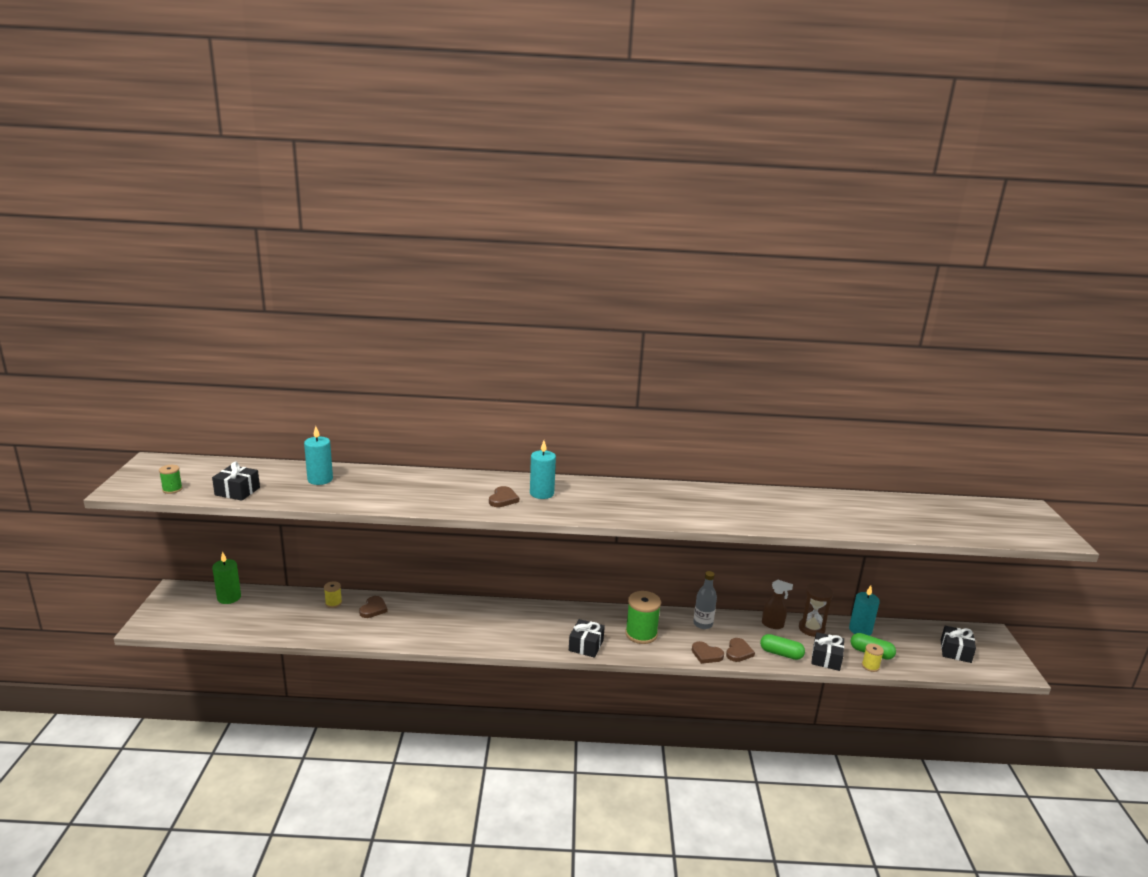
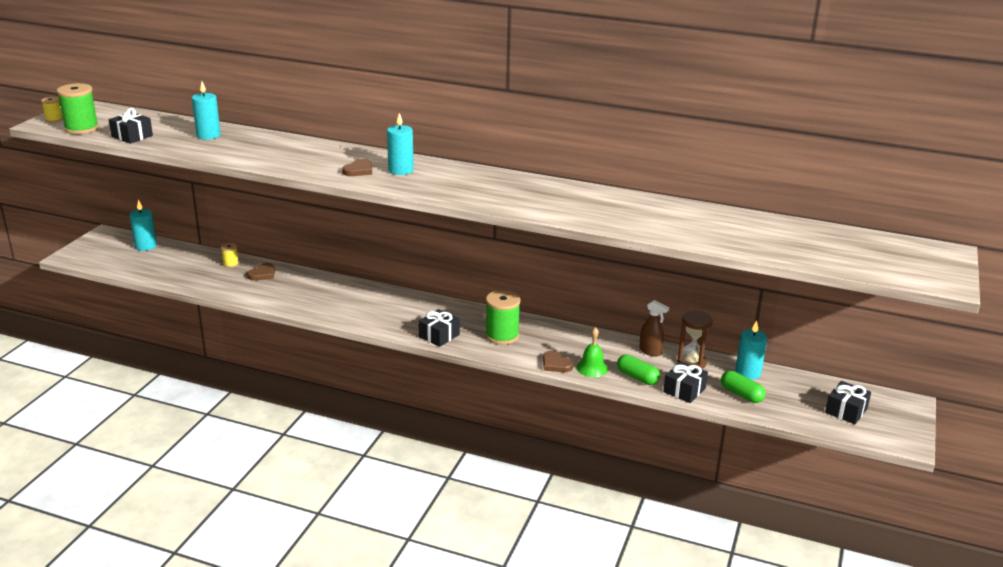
camera: 20 degrees right, 5 degrees up
green spool [159,465,183,494] -> green spool [57,83,99,134], size x1.94
green candle [212,552,241,604] -> turquoise candle [129,200,157,251]
grey bottle [693,571,717,629] -> none
brown heart [726,638,755,662] -> green bell [576,327,608,377]
yellow spool [862,643,884,672] -> yellow spool moved to [41,97,63,123]

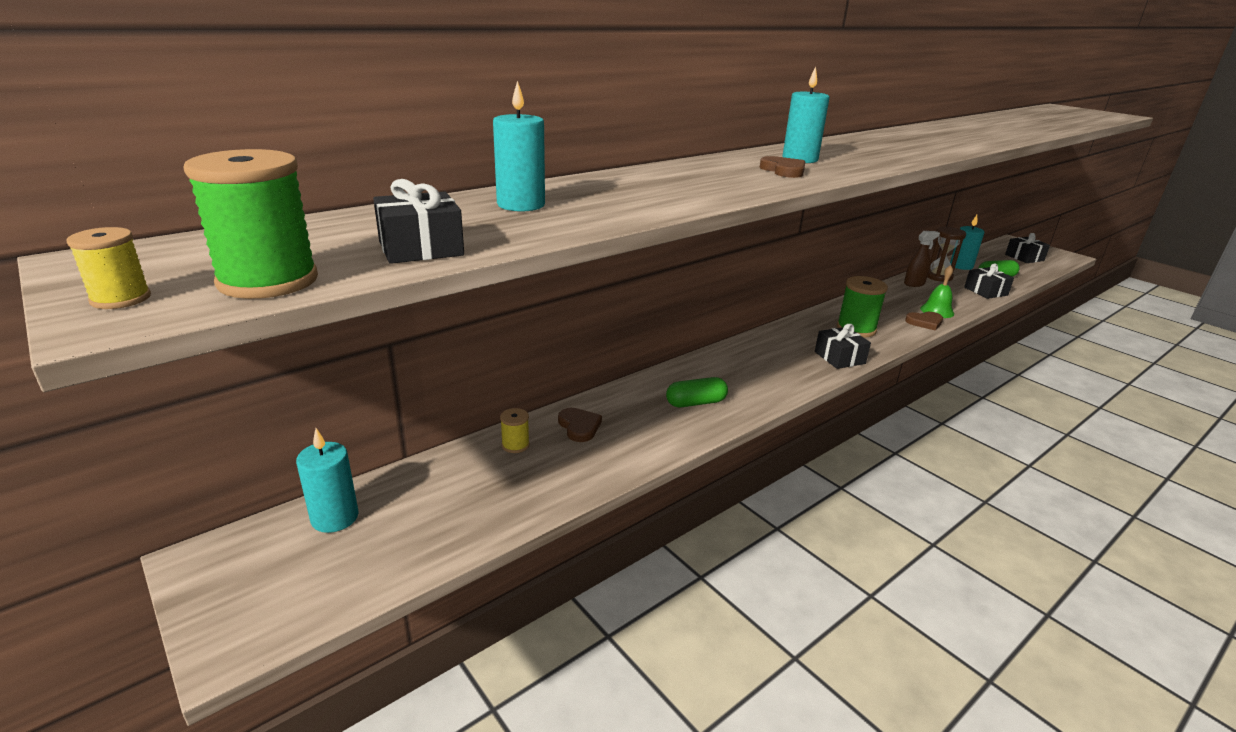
camera: 60 degrees left, 0 degrees up
green capsule [617,354,660,385] -> green capsule moved to [666,377,728,407]

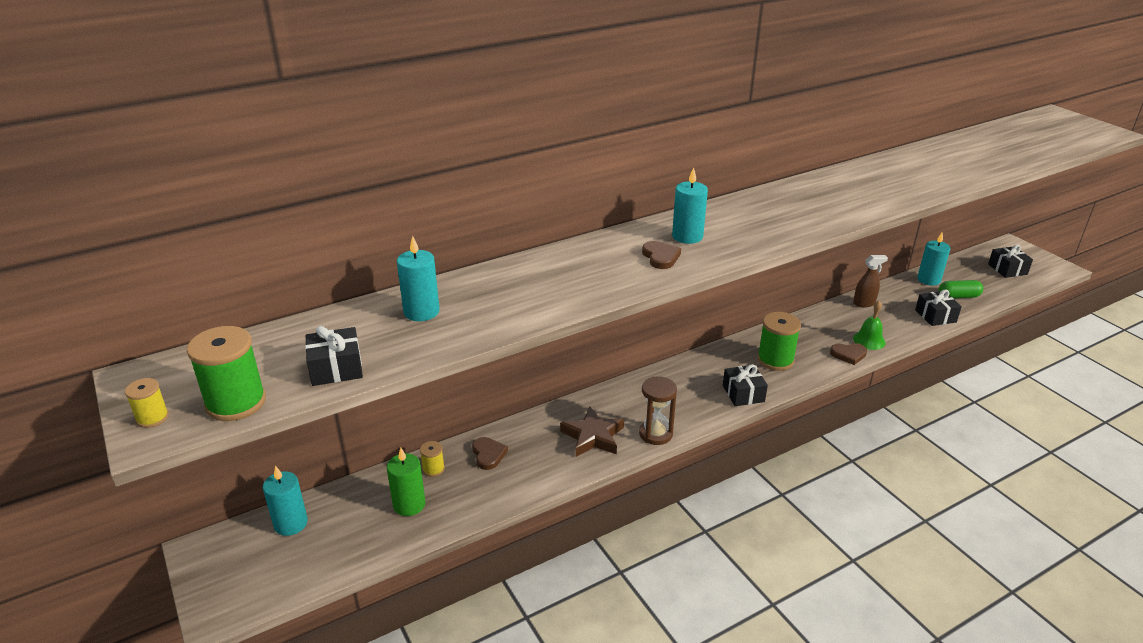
camera: 10 degrees right, 5 degrees up
green capsule [666,377,728,407] -> brown star [560,407,624,457]
brown hourglass [927,227,966,282] -> brown hourglass moved to [639,376,677,445]
none -> green candle [387,448,425,516]

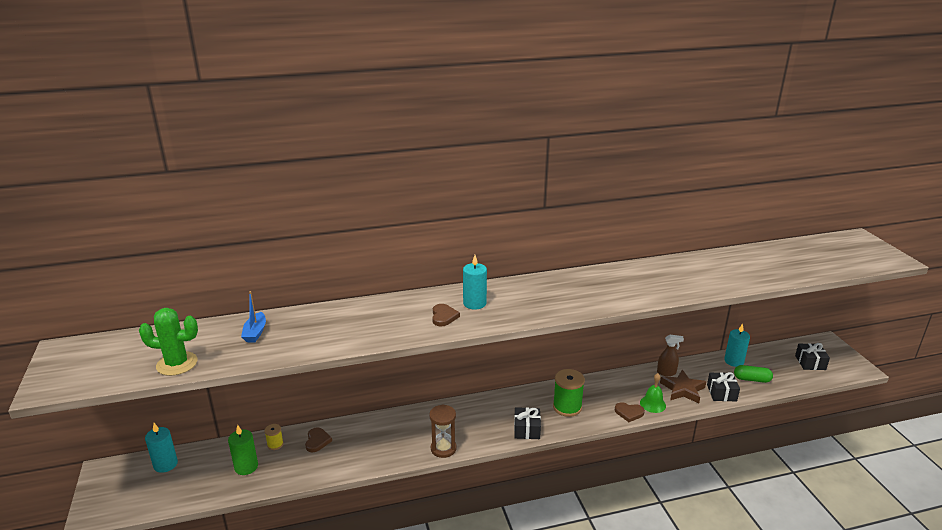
camera: 15 degrees right, 5 degrees down
yellow spool [125,378,169,428] -> none
green spool [187,326,266,421] -> none
black gift [305,326,363,386] -> green cactus [139,308,198,376]
turquoise candle [397,236,440,321] -> blue boat [241,291,266,342]
brown star [560,407,624,457] -> brown star moved to [660,370,706,404]

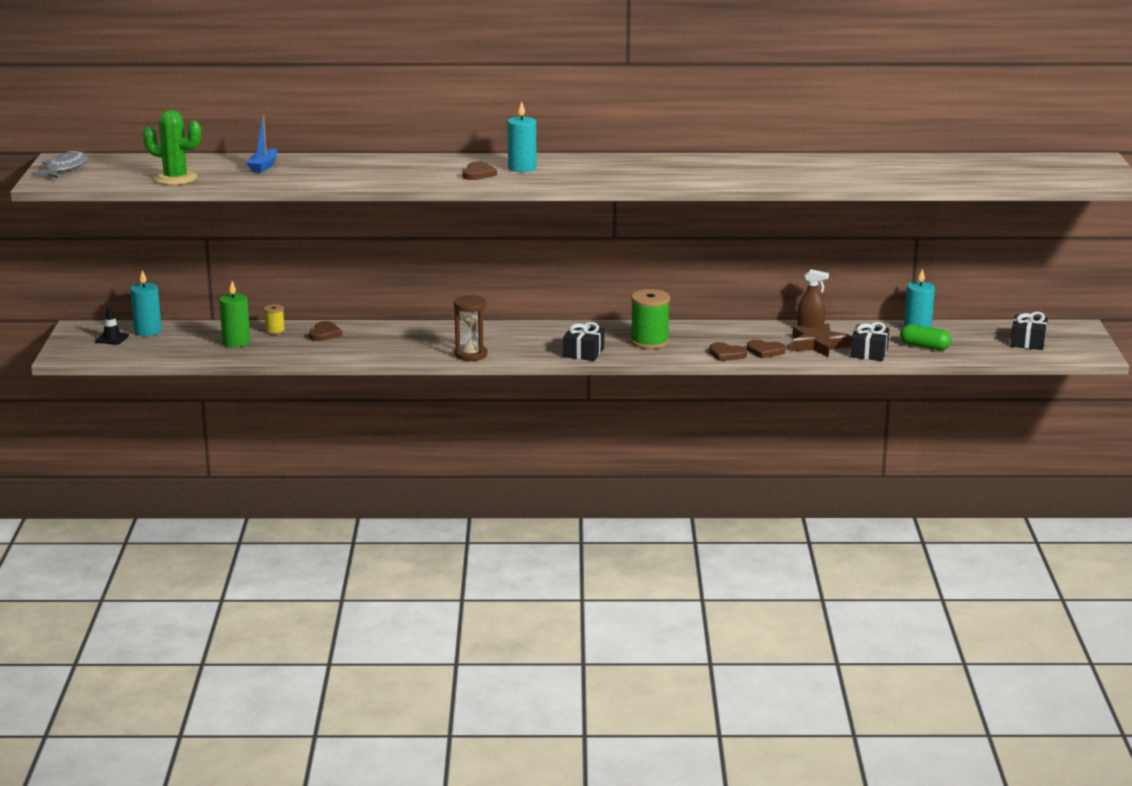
camera: 15 degrees right, 5 degrees down
green bell [640,373,666,413] -> brown heart [747,340,785,359]
none -> grey fish [31,150,87,178]
none -> black traffic cone [95,306,129,345]

